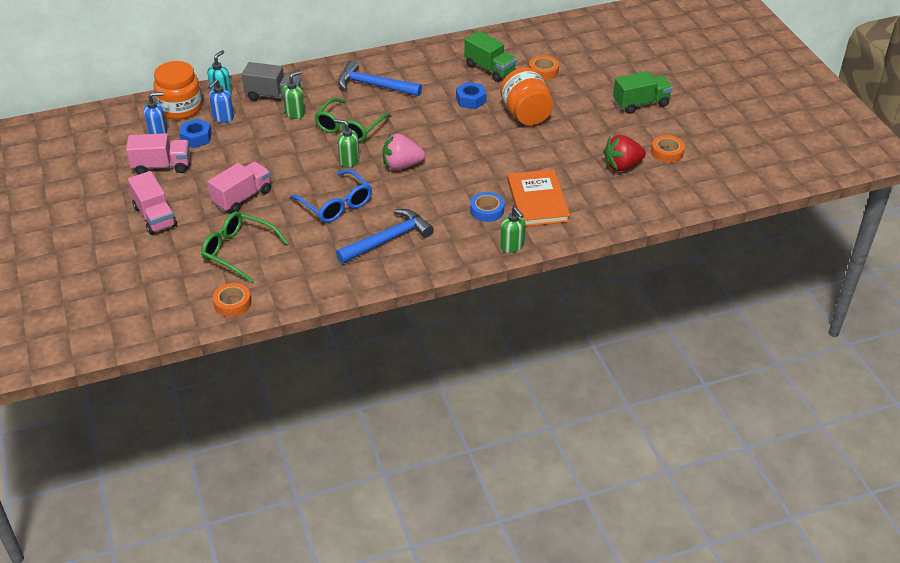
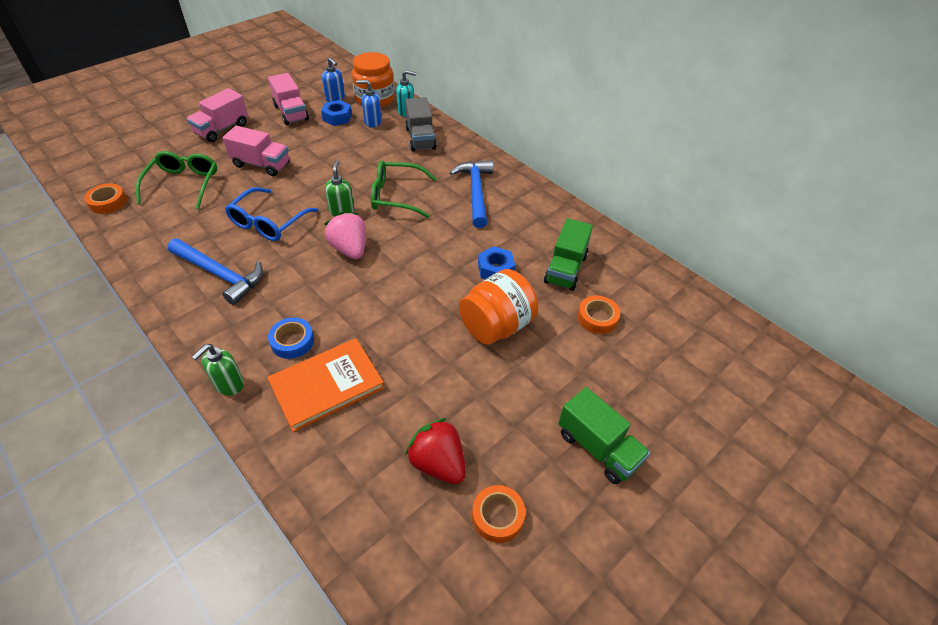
camera: 65 degrees right, 5 degrees up
green soap dispenser [282,70,305,119] -> none

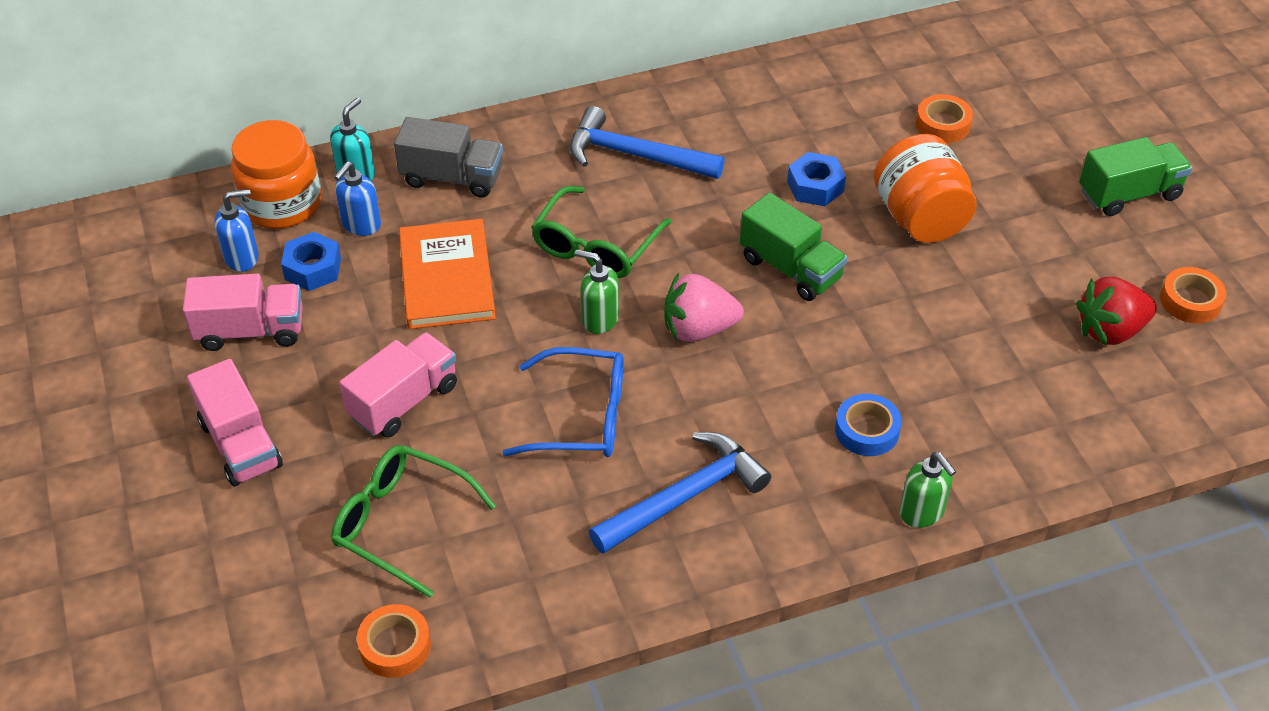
camera: 65 degrees left, 0 degrees up
blue glasses [225,187,318,241] -> blue glasses turned 45 degrees counterclockwise [502,347,624,457]
orange book [267,338,384,432] -> orange book moved to [399,219,496,329]
green truck [544,218,593,291] -> green truck moved to [740,193,847,301]

